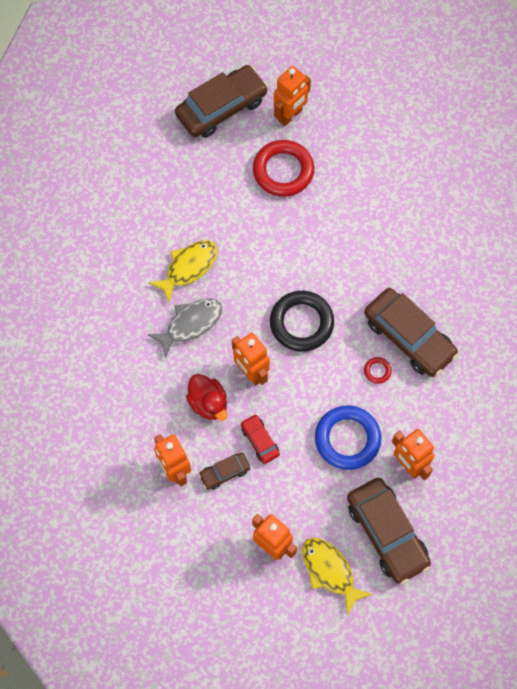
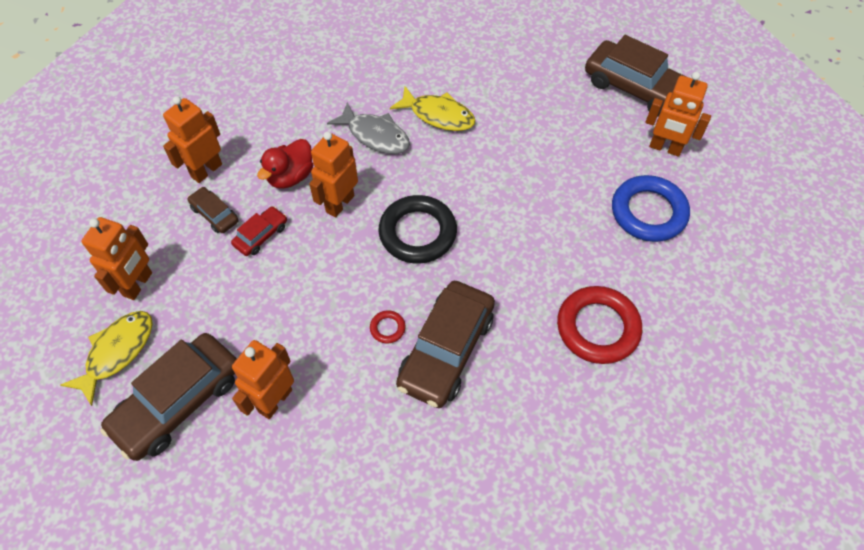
camera: 70 degrees right, 10 degrees down
red ring [253,140,314,197] -> red ring moved to [557,286,642,364]
blue ring [315,405,381,470] -> blue ring moved to [612,175,690,242]

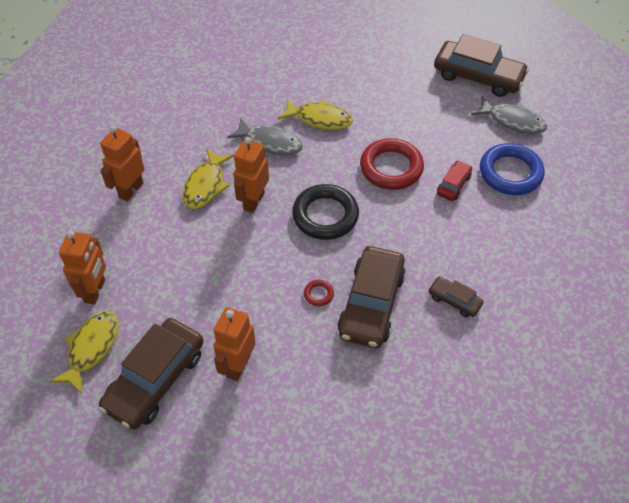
camera: 10 degrees left, 5 degrees down
brown car [187,187,238,233] -> brown car moved to [428,277,483,317]
red car [231,206,287,256] -> red car moved to [437,161,472,201]
red duck [257,139,313,188] -> yellow fish [182,148,234,209]
red ring [557,286,642,364] -> red ring moved to [360,138,424,190]
orange robot [646,72,711,157] -> grey fish [471,96,547,134]

